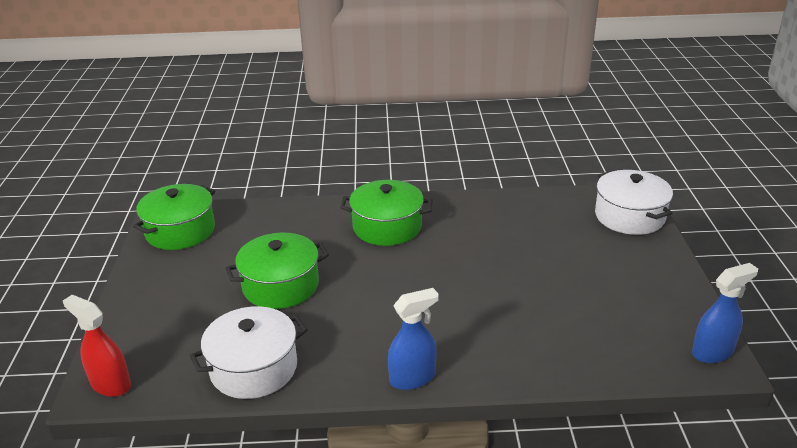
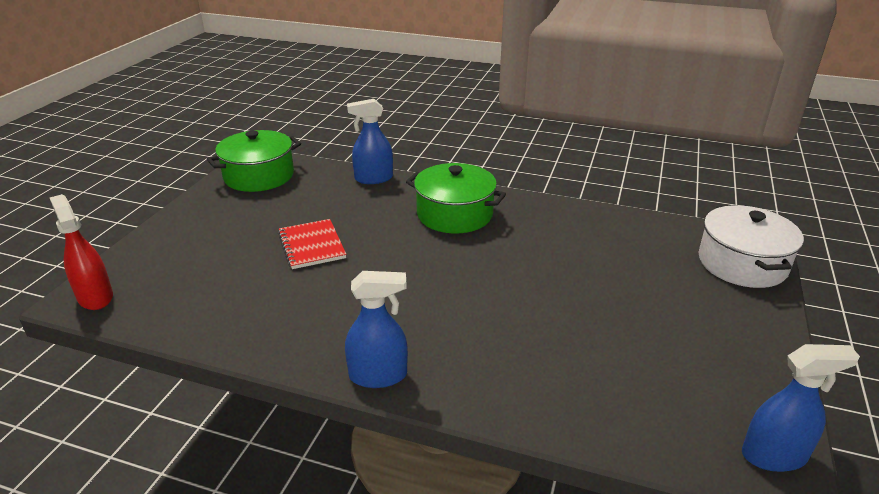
camera: 20 degrees right, 0 degrees up
white pot [190,306,307,399] -> none
green pot [225,233,329,309] -> red notebook [278,219,346,269]
none -> blue spray bottle [347,99,393,184]

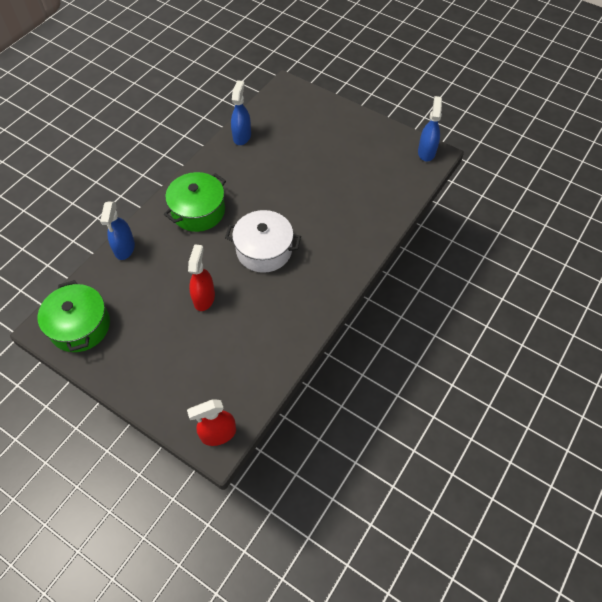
camera: 75 degrees left, 25 degrees up
red notebook [278,219,346,269] -> red spray bottle [188,244,215,311]
blue spray bottle [345,271,408,388] -> blue spray bottle moved to [231,80,251,145]
white pot [699,205,804,288] -> white pot moved to [225,210,301,273]

